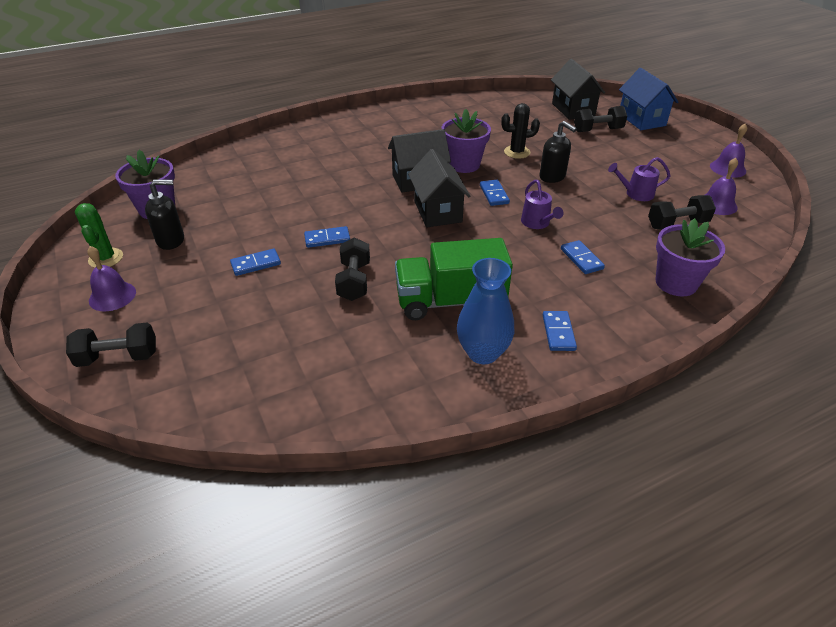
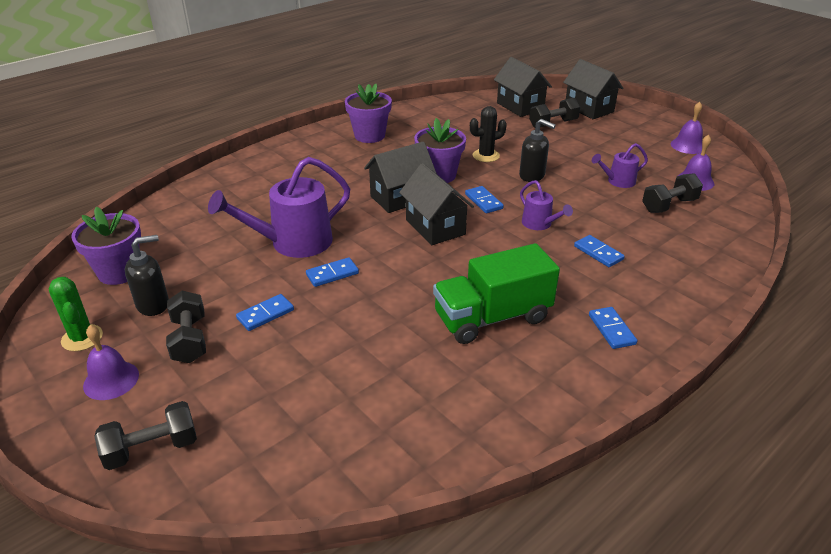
camera: 15 degrees left, 5 degrees down
black dumbbell [335,237,370,301] -> black dumbbell moved to [166,291,206,363]
blue vase [457,258,514,365] -> none
blue house [619,68,678,130] -> black house [563,59,623,119]
purple flower pot [656,218,725,296] -> purple flower pot moved to [345,84,392,143]
none -> purple watering can [208,157,350,258]

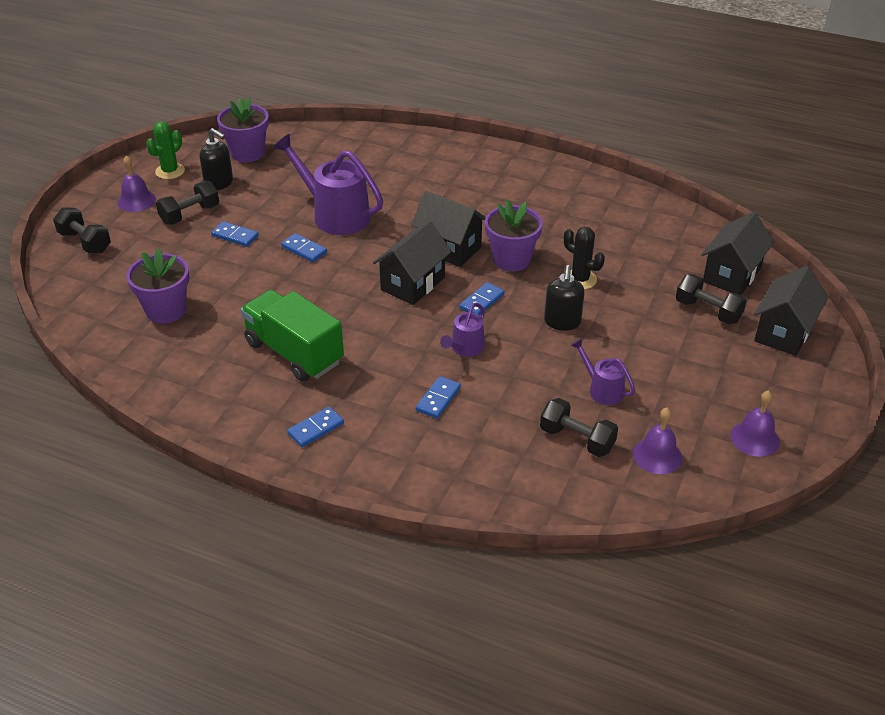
camera: 65 degrees right, 5 degrees up
purple flower pot [345,84,392,143] -> purple flower pot moved to [126,248,190,324]

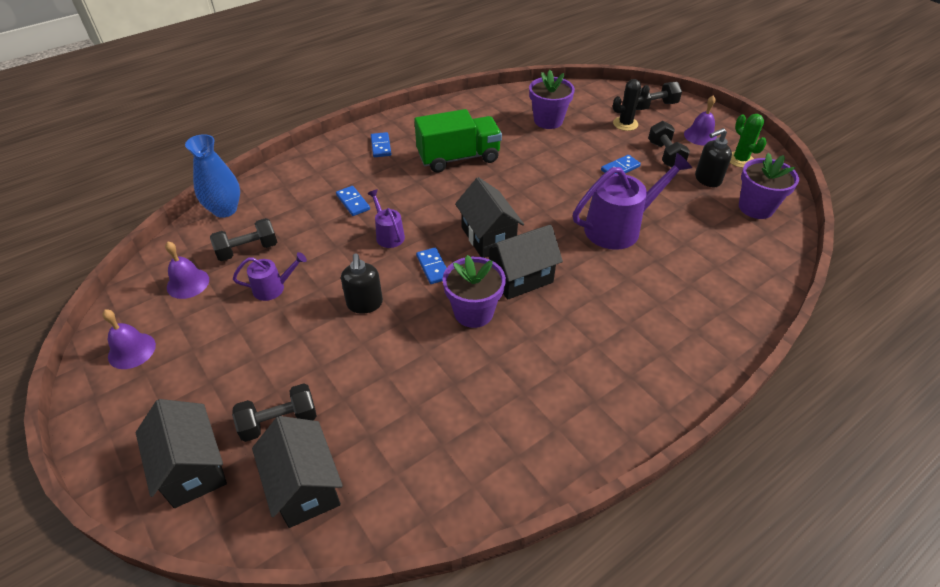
camera: 120 degrees right, 5 degrees up
blue domino [281,233,327,262] -> none
black soap dispenser [544,265,585,331] -> black soap dispenser turned 135 degrees counterclockwise [341,253,383,314]
black cactus [564,227,605,289] -> black cactus moved to [613,79,650,131]
none -> blue vase [185,134,240,218]

